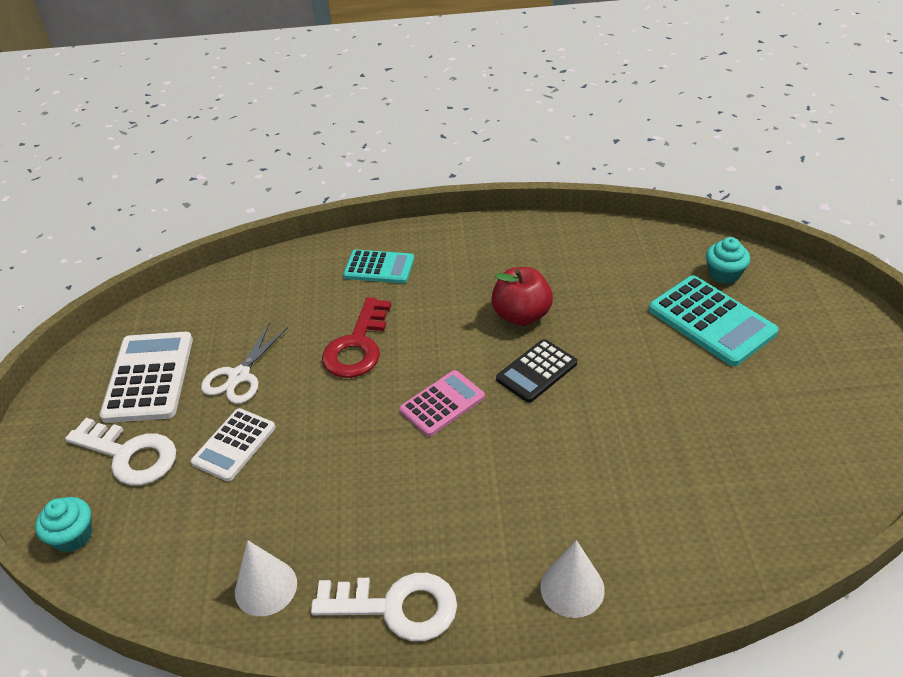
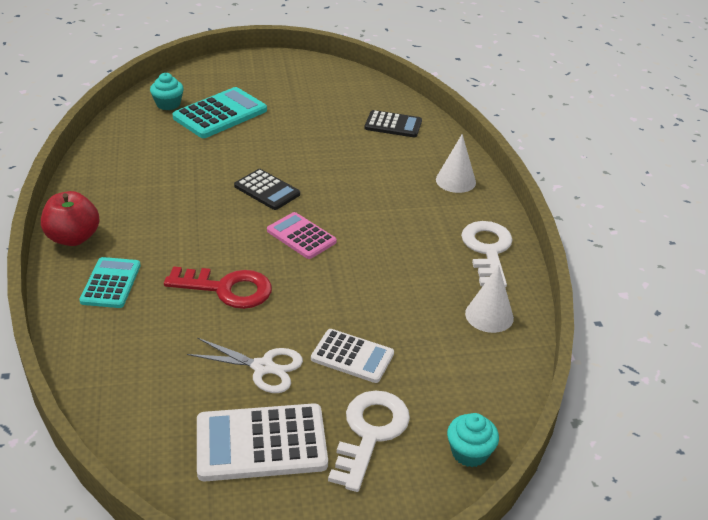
camera: 100 degrees left, 5 degrees down
red apple [491,267,553,326] -> red apple moved to [41,191,99,246]
none -> black calculator [364,110,422,137]

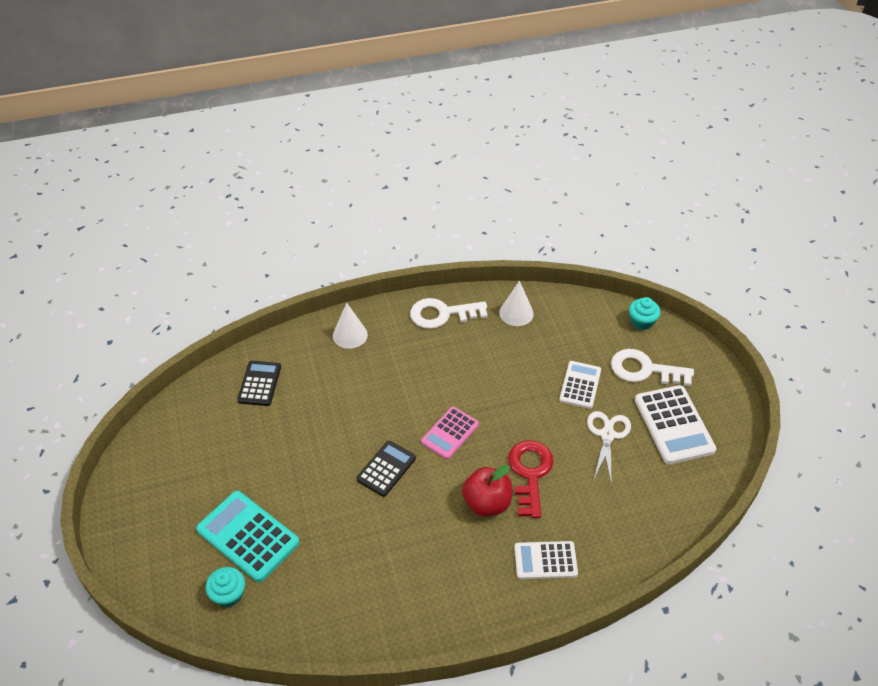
camera: 95 degrees left, 10 degrees up
red apple [41,191,99,246] -> red apple moved to [462,465,512,516]
turquoise calculator [79,257,141,308] -> white calculator [514,541,578,579]

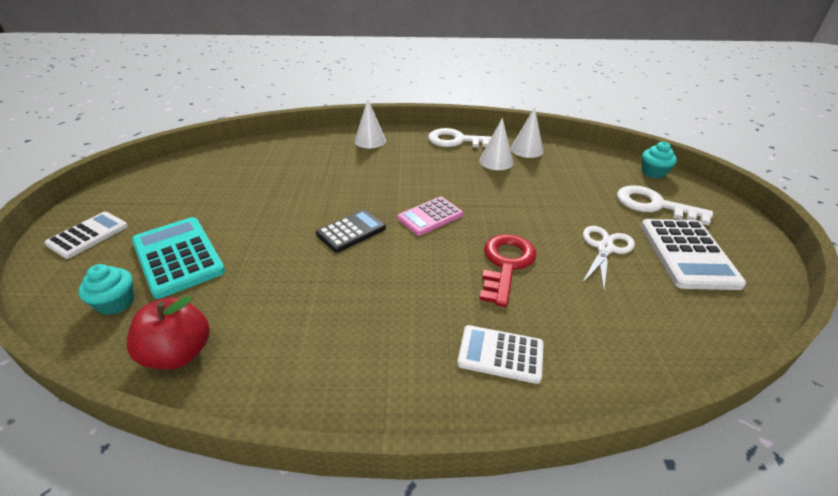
camera: 15 degrees right, 10 degrees down
black calculator [237,361,281,406] -> none
red apple [462,465,512,516] -> red apple moved to [127,296,210,370]
white calculator [559,361,601,409] -> white calculator moved to [44,212,128,259]
none -> white cone [479,117,514,170]

